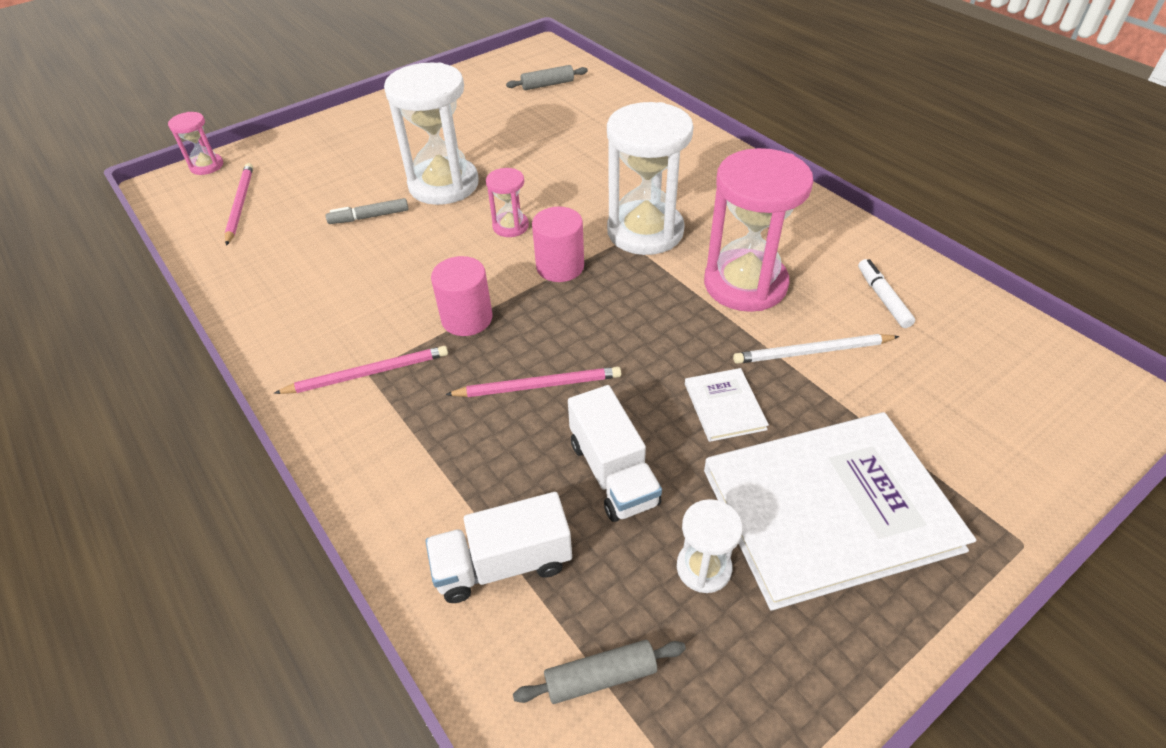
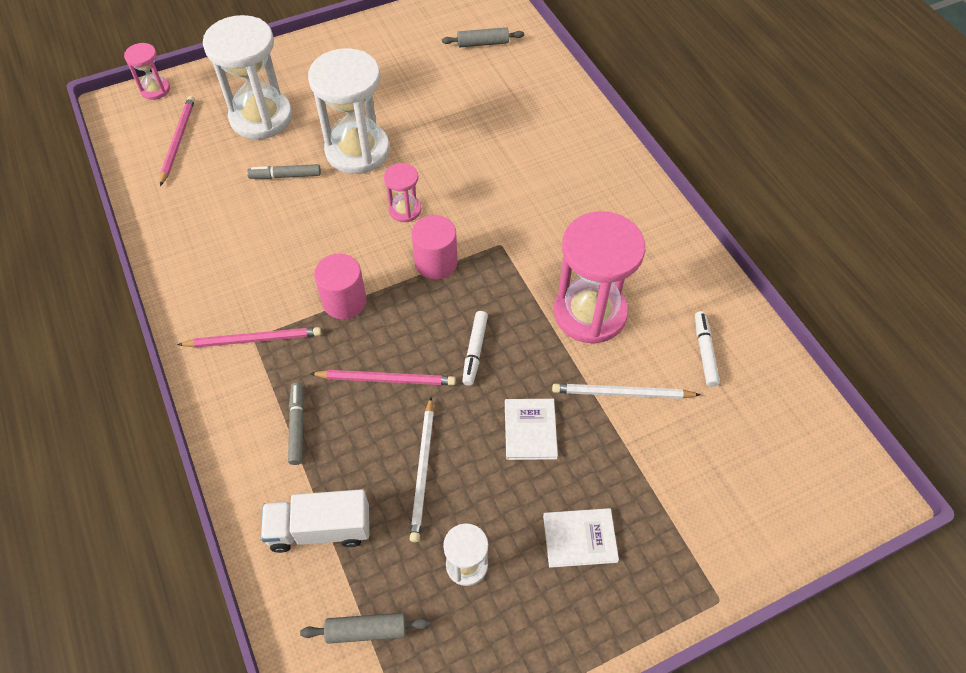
camera: 10 degrees right, 10 degrees up
white truck [568,385,662,522] -> white pencil [410,397,434,542]
white hourglass [607,102,694,255] -> white hourglass moved to [203,15,292,139]
white book [704,412,976,611] -> white book [543,508,619,568], size x0.42
none -> grey marker [288,382,304,465]
none -> white marker [462,311,488,386]

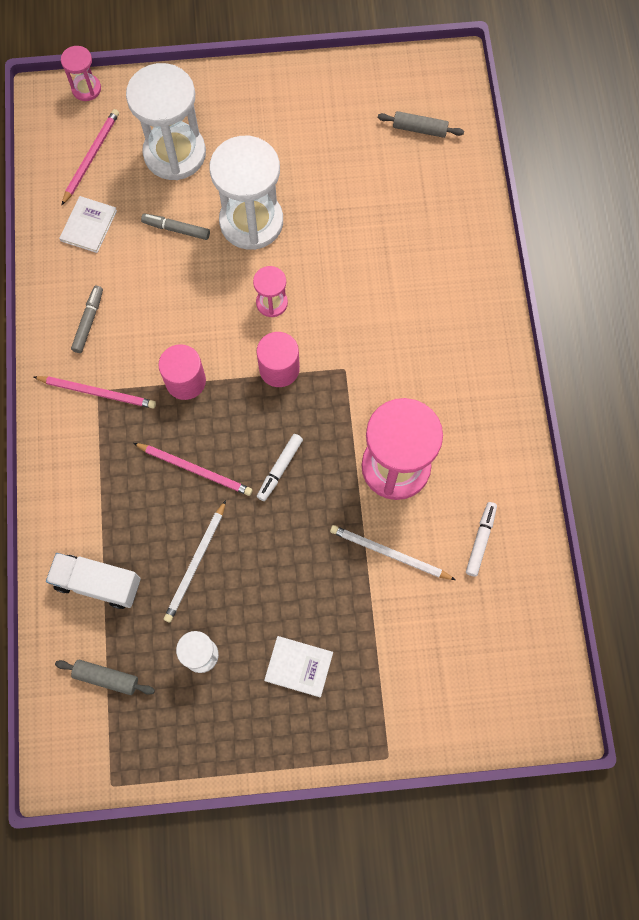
camera: 20 degrees right, 15 degrees up
grey marker [288,382,304,465] -> grey marker moved to [71,286,103,353]
white book [505,399,558,460] -> white book moved to [59,196,117,253]

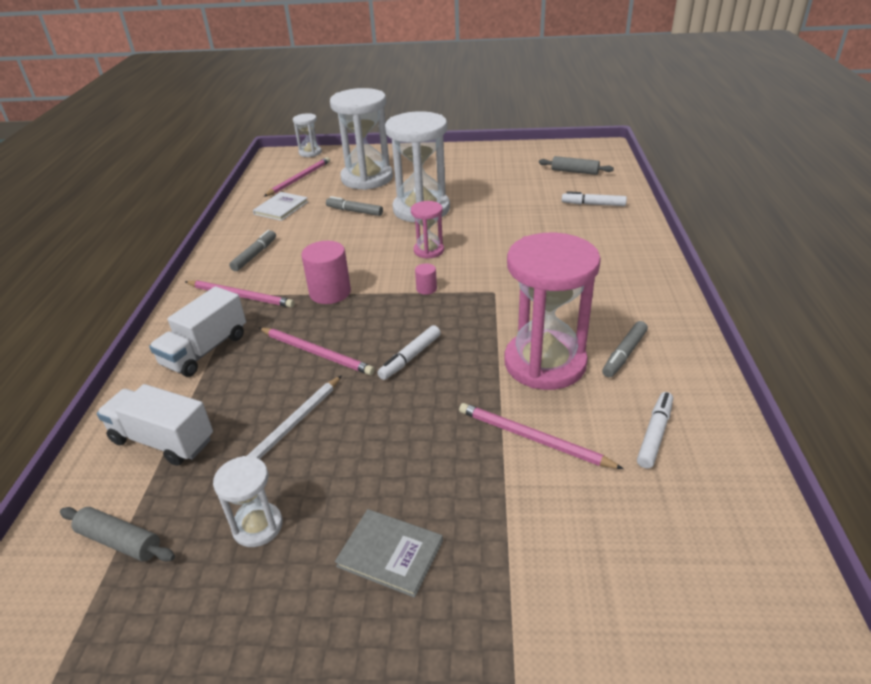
camera: 10 degrees right, 35 degrees down
pink hourglass [61,46,101,101] -> white hourglass [293,113,322,157]
pink cylinder [257,332,300,387] -> pink cylinder [415,263,437,295], size x0.49
white book [264,636,333,698] -> grey book [335,509,443,598]
white pencil [330,525,456,580] -> pink pencil [459,403,624,469]
none -> white truck [149,286,246,377]
none -> white marker [562,191,627,206]
none -> grey marker [602,321,648,377]

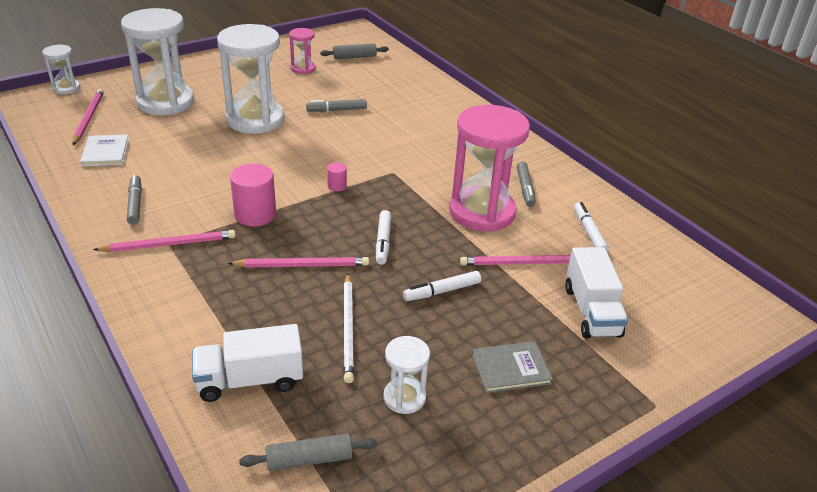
camera: 40 degrees left, 0 degrees up
white truck [149,286,246,377] -> white truck moved to [565,247,628,339]
grey marker [326,196,383,216] -> grey marker moved to [306,99,367,112]
pink hourglass [411,201,444,259] -> pink hourglass moved to [289,28,316,74]
white marker [562,191,627,206] -> white marker moved to [403,271,481,301]

